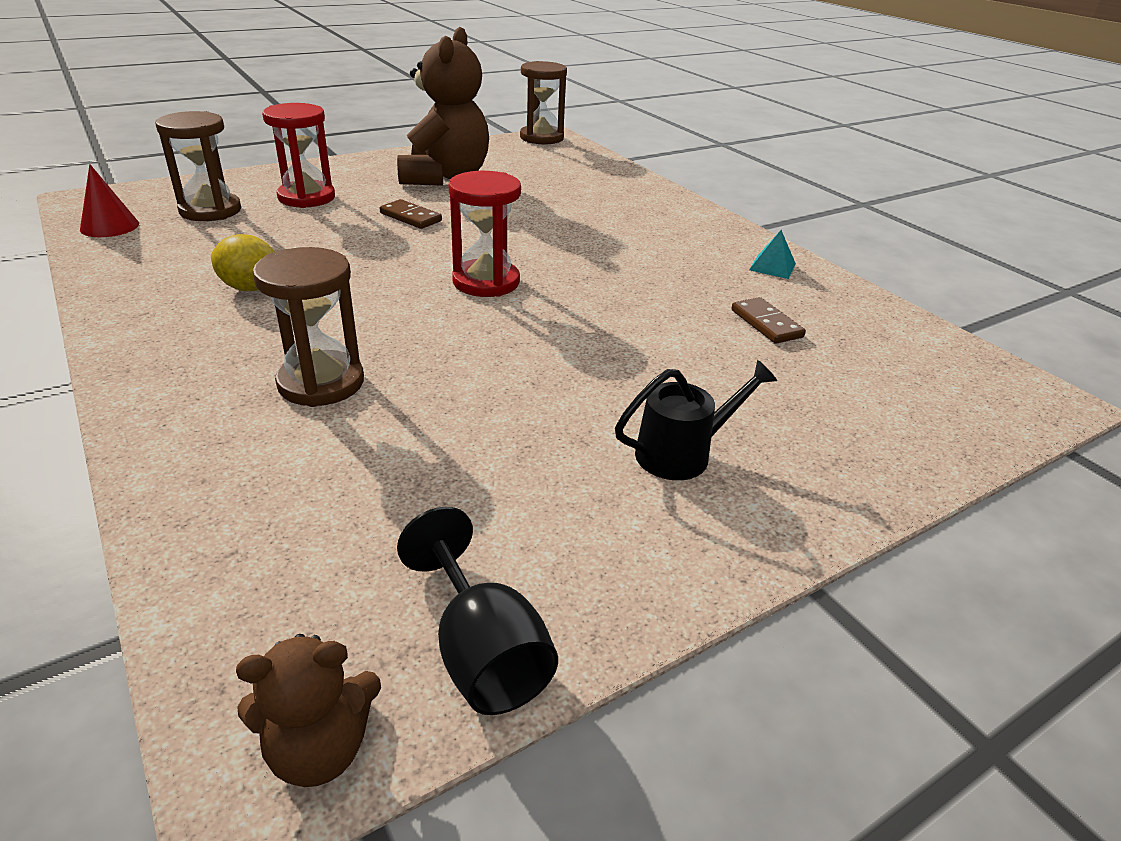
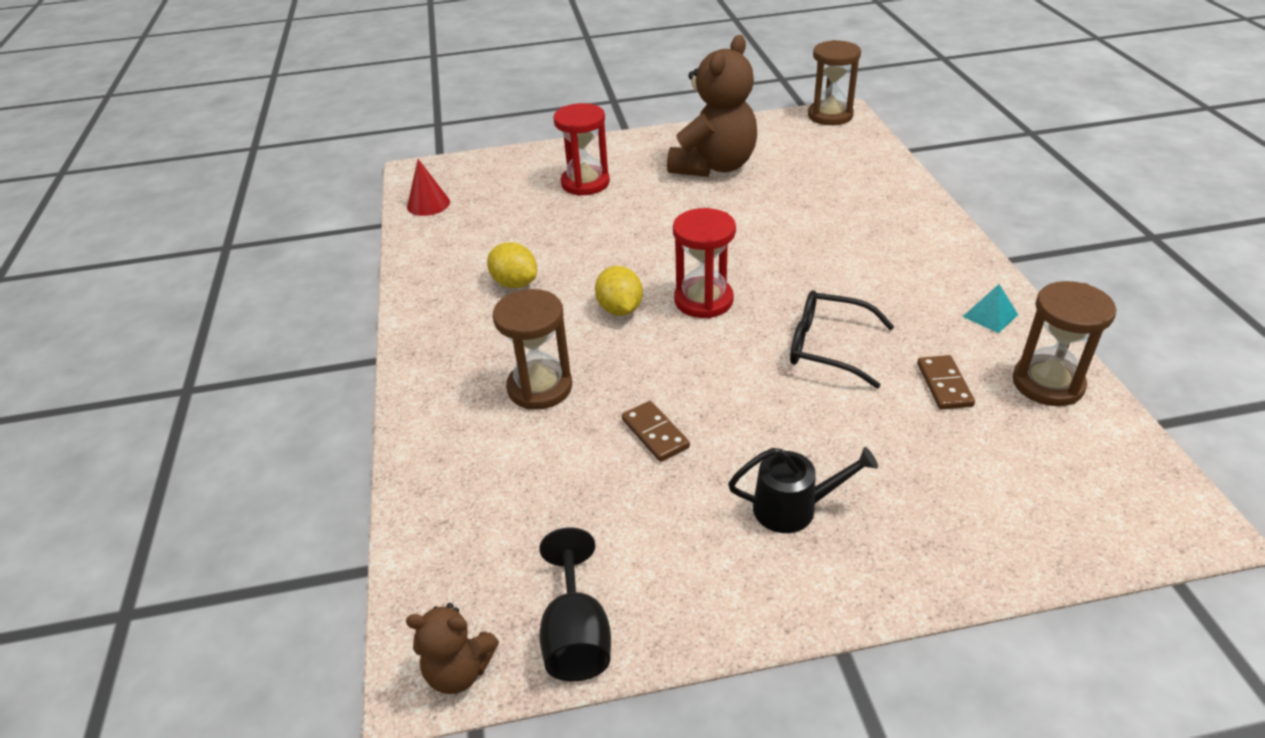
camera: 25 degrees right, 5 degrees up
brown hourglass [156,111,241,221] -> brown hourglass moved to [1012,281,1116,406]
brown domino [380,199,442,229] -> brown domino moved to [622,401,690,462]
none -> yellow lemon [595,266,643,316]
none -> black glasses [790,290,894,388]

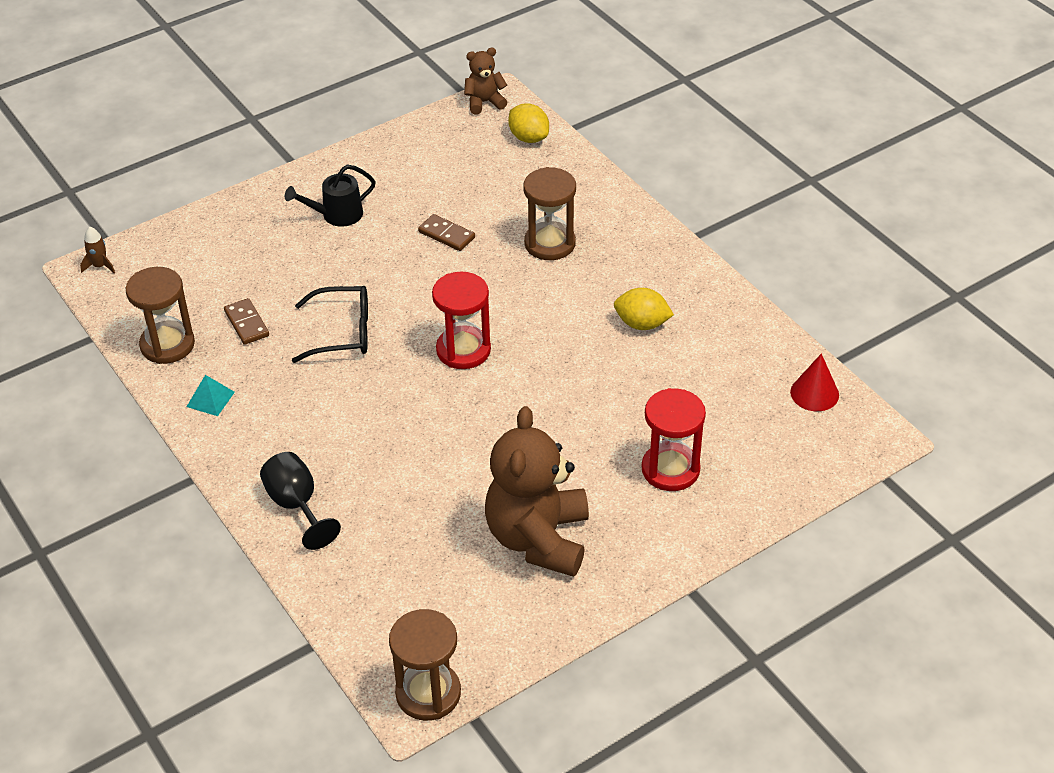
camera: 155 degrees right, 5 degrees up
black goblet [539,528,611,681] -> black goblet moved to [260,452,341,550]
yellow lemon [595,266,643,316] -> yellow lemon moved to [508,103,549,143]
none -> brown rocket [80,227,115,274]

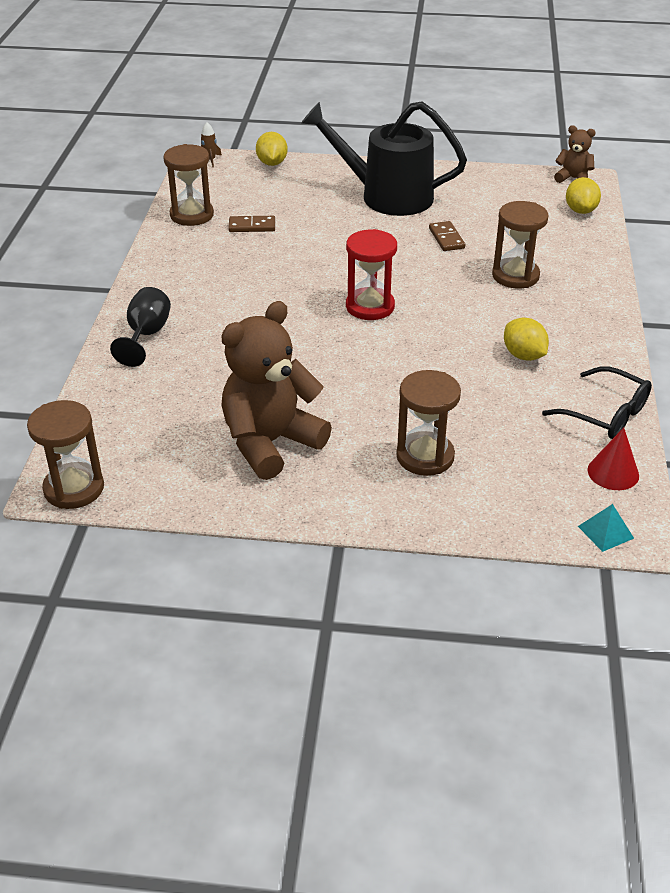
camera: 40 degrees right, 5 degrees down
turquoise pyramid [187,375,235,416] -> turquoise pyramid moved to [578,504,634,552]
brown domino [224,298,269,345] -> brown domino turned 75 degrees clockwise [228,216,275,232]
black watering can [285,165,376,227] -> black watering can [301,101,467,216], size x2.08
black glasses [292,286,368,363] -> black glasses moved to [542,366,652,439]
red hourglass [642,388,706,491] -> brown hourglass [396,370,461,476]
none -> yellow lemon [256,132,288,166]

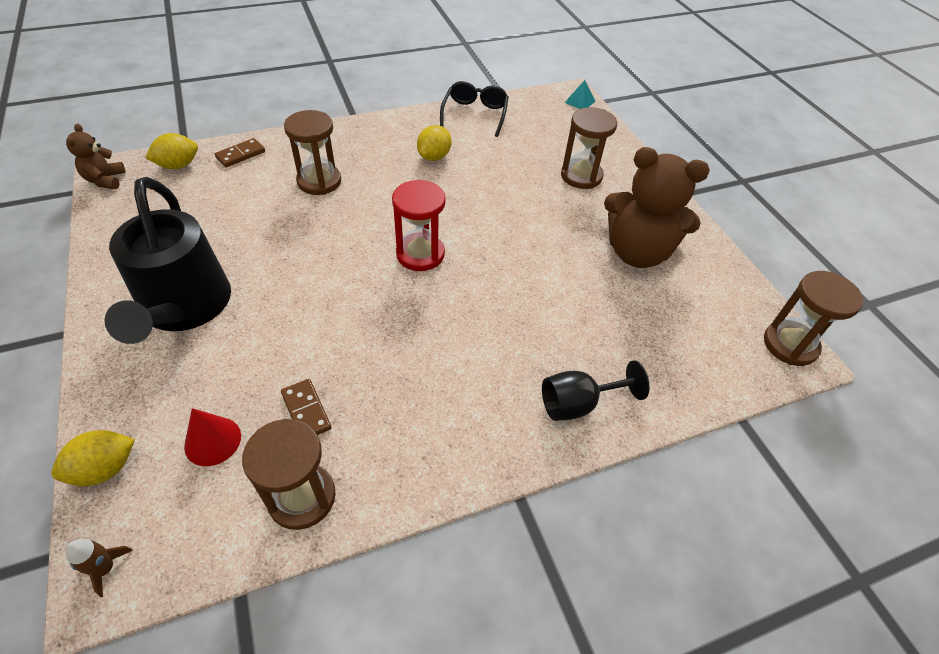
camera: 120 degrees left, 10 degrees up
brown domino [429,221,465,251] -> brown domino moved to [215,138,265,167]
red cone [588,427,639,490] -> red cone moved to [184,408,241,466]

